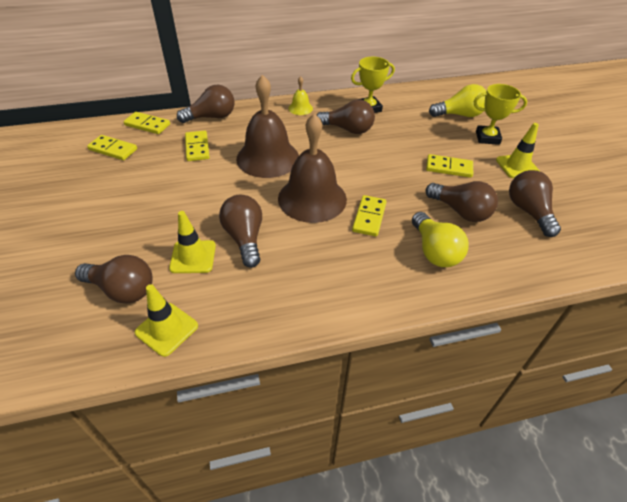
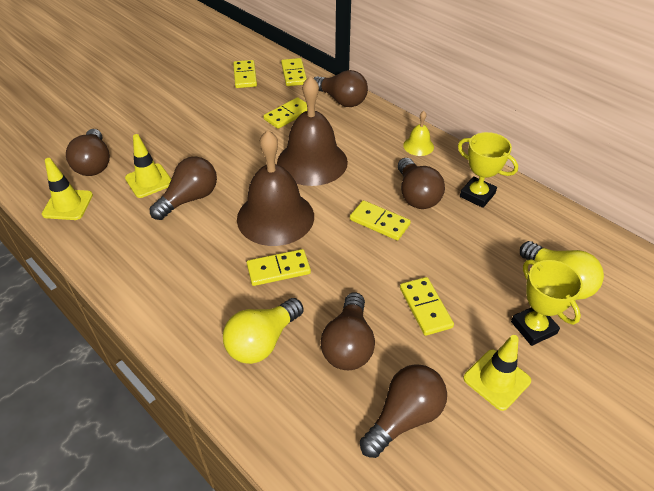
camera: 60 degrees right, 0 degrees up
none -> yellow domino [350,200,411,241]

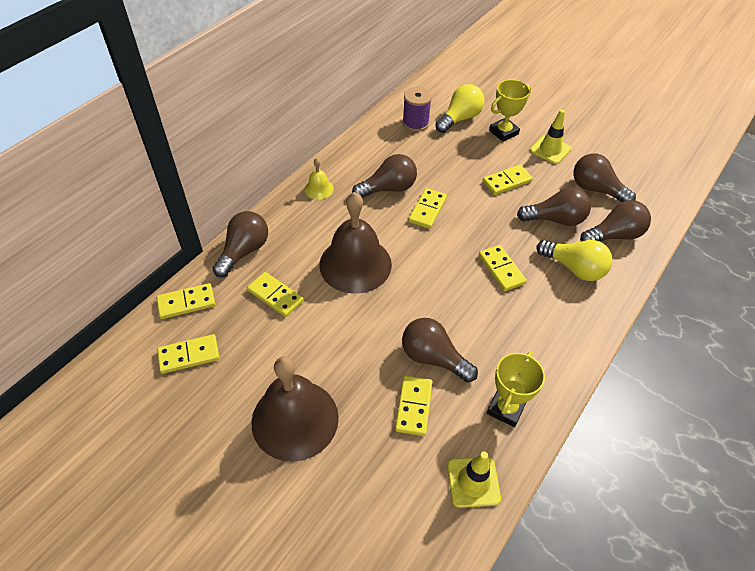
camera: 100 degrees left, 5 degrees up
brown light bulb [66,129,110,176] -> brown light bulb moved to [580,200,651,242]
yellow traffic cone [125,134,171,198] -> yellow domino [395,375,433,436]
brown bell [237,130,314,246] -> brown bell moved to [251,356,339,462]
yellow trophy [458,132,518,208] -> yellow trophy moved to [487,351,545,427]
none -> purple spool [402,87,432,132]

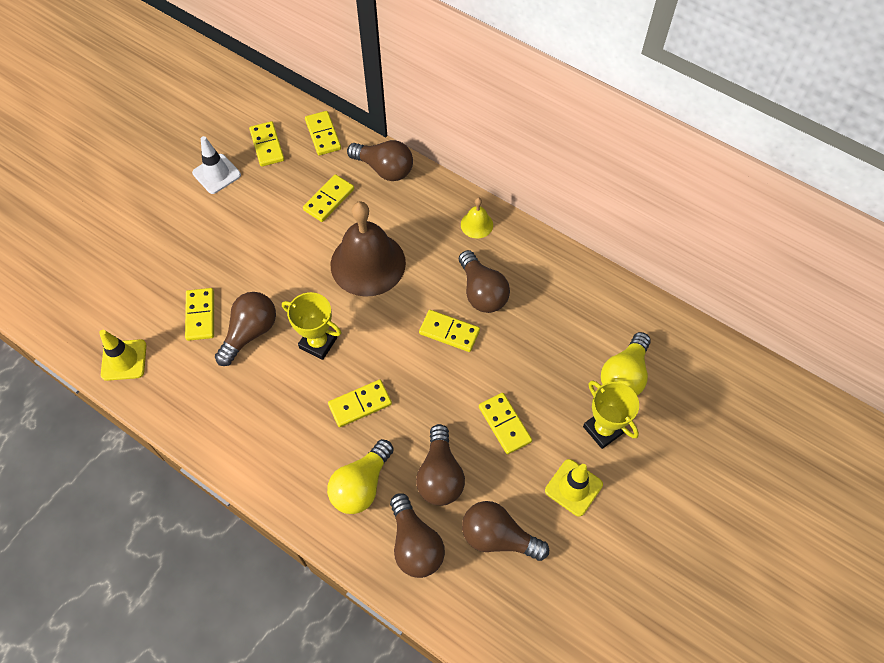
camera: 90 degrees right, 10 degrees up
brown bell [251,356,339,462] -> none
yellow domino [395,375,433,436] -> yellow domino turned 75 degrees clockwise [185,288,214,341]
purple spool [402,87,432,132] -> none
yellow light bulb [435,84,485,133] -> yellow light bulb turned 75 degrees clockwise [601,332,651,396]
yellow trophy [487,351,545,427] -> yellow trophy moved to [282,292,342,360]
brown light bulb [573,154,636,202] -> brown light bulb turned 105 degrees counterclockwise [462,501,549,561]
none -> white traffic cone [192,136,241,194]

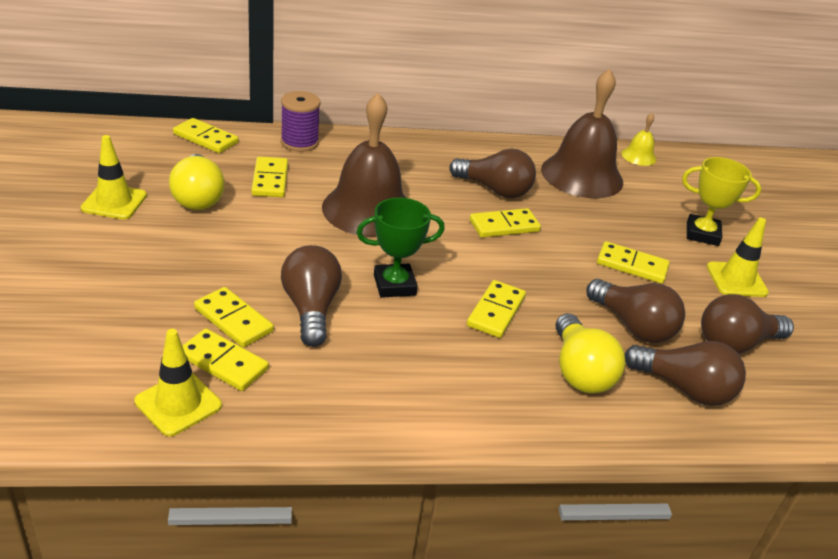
camera: 45 degrees left, 25 degrees down
white traffic cone [192,136,241,194] -> yellow traffic cone [81,135,147,219]
yellow domino [249,121,284,167] -> yellow domino moved to [182,328,269,391]
yellow trophy [282,292,342,360] -> green trophy [356,197,445,298]
brown light bulb [347,140,413,181] -> purple spool [281,91,320,152]
yellow bell [461,198,493,238] -> yellow bell moved to [622,113,656,166]
yellow light bulb [601,332,651,396] -> yellow light bulb moved to [169,154,224,210]
none -> brown bell [541,69,623,198]

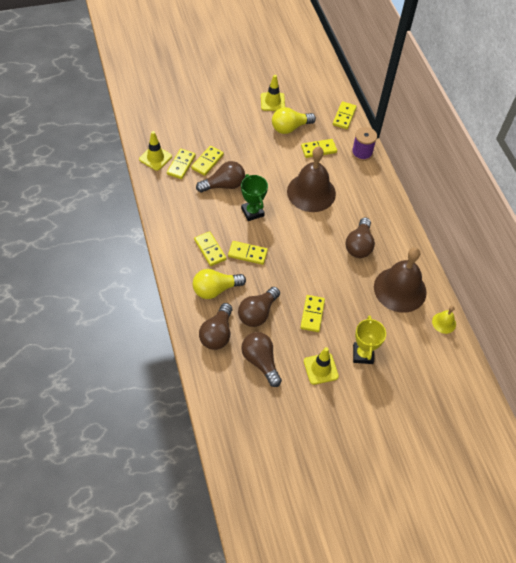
camera: 80 degrees right, 20 degrees up
yellow domino [470,208,541,238] -> yellow domino moved to [194,231,226,266]

